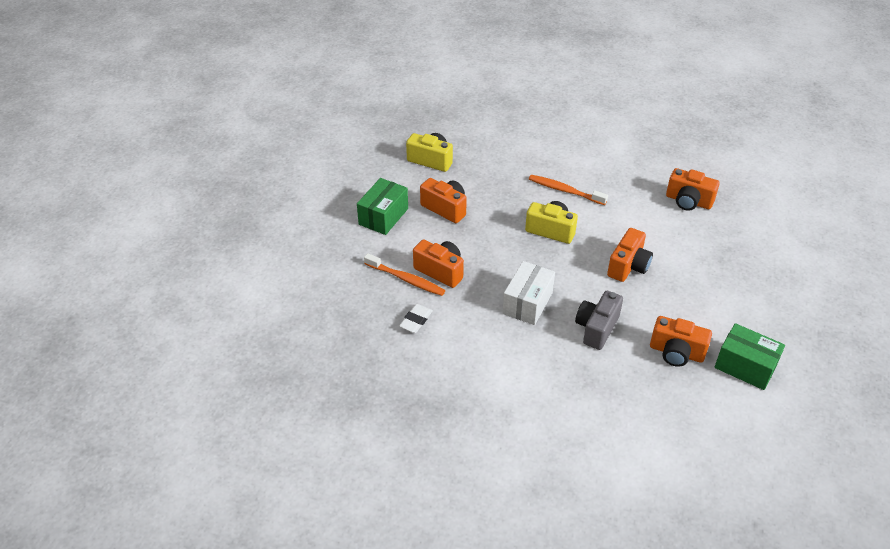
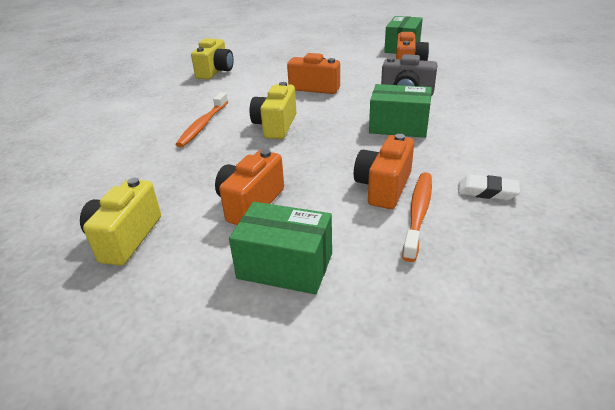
camera: 100 degrees left, 10 degrees down
white box [502,261,555,325] -> green box [369,84,432,138]
orange camera [666,168,720,211] -> yellow camera [191,38,234,79]

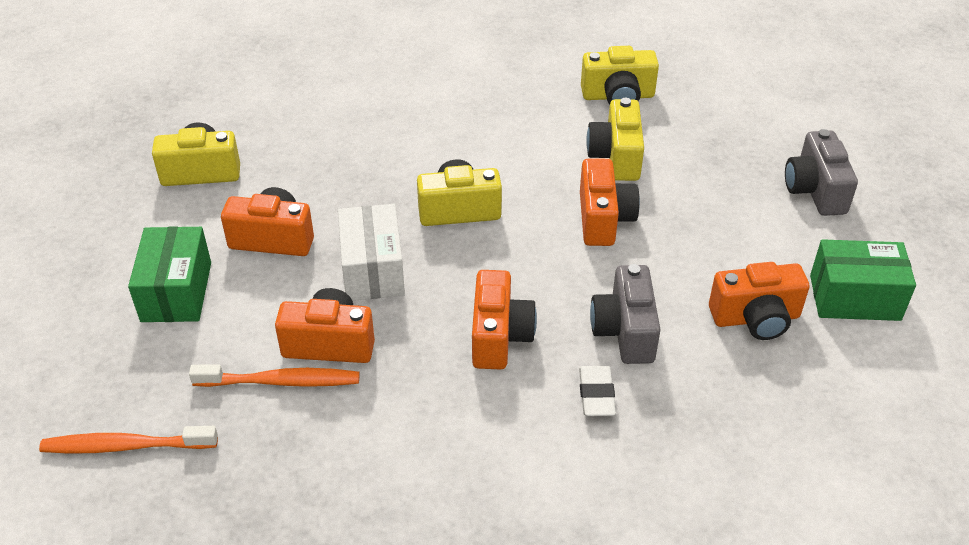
camera: 70 degrees right, 10 degrees up
orange toothbrush [175,92,228,147] -> orange toothbrush moved to [39,426,218,454]
green box [369,84,432,138] -> orange camera [472,270,537,370]
white eraser [458,175,520,200] -> white eraser moved to [579,366,616,416]
none -> white box [338,204,405,301]
none -> yellow camera [586,98,644,181]
none -> grey camera [785,129,858,216]

